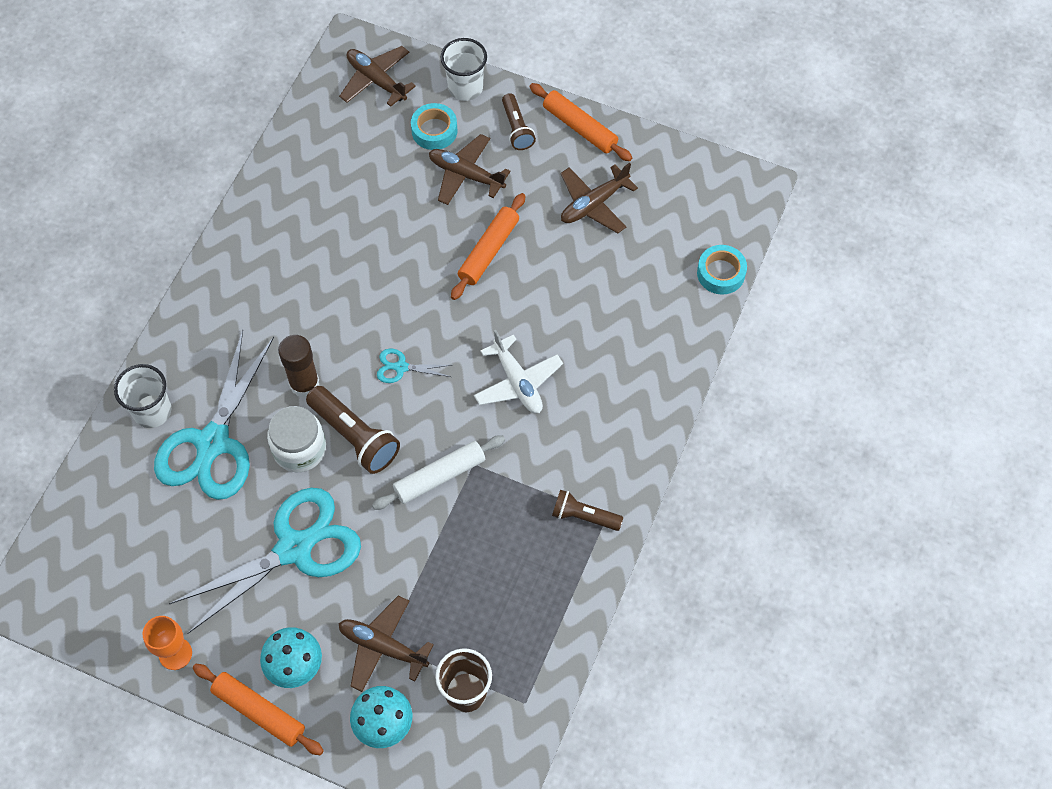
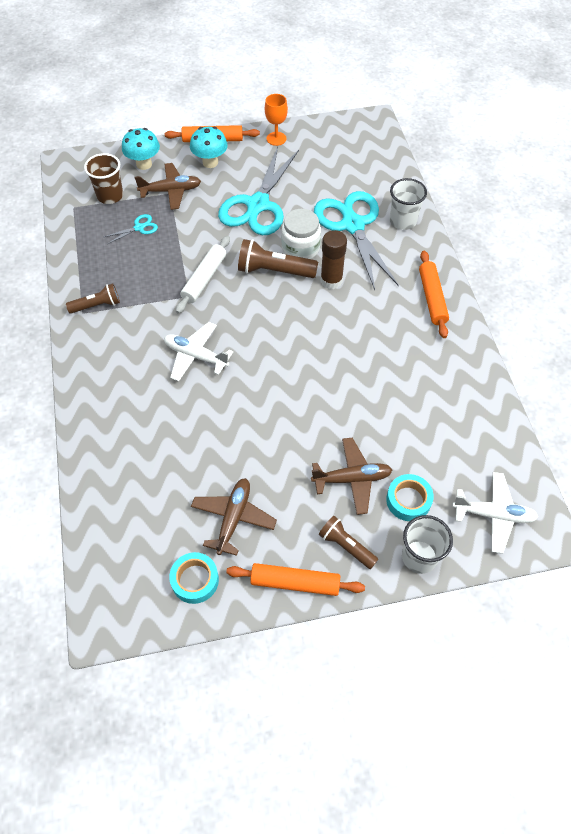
camera: 145 degrees right, 5 degrees down
brown plane [339,46,416,107] -> white plane [452,472,538,554]
turquoise scissors [377,349,451,383] -> turquoise scissors moved to [104,214,158,244]
orange rolling pin [451,193,525,300] -> orange rolling pin moved to [419,251,449,338]
turquoise tape [697,245,747,295] -> turquoise tape moved to [169,552,219,604]

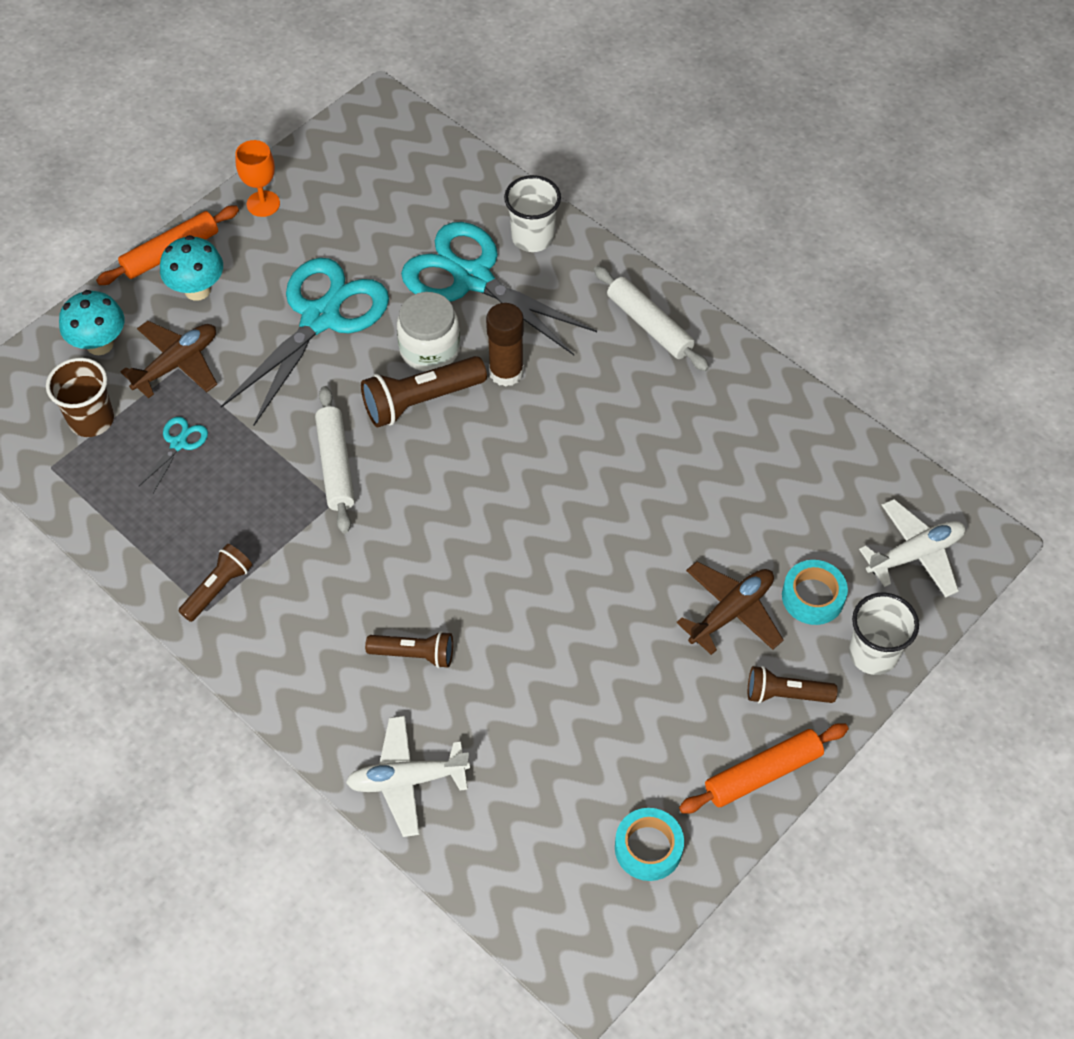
camera: 35 degrees left, 0 degrees up
white plane [164,322,233,382] -> white plane moved to [346,716,470,837]
brown plane [191,478,277,556] -> none
turquoise scissors [218,147,299,235] -> turquoise scissors turned 135 degrees counterclockwise [220,258,389,426]
orange rolling pin [419,251,449,338] -> white rolling pin [594,266,709,371]
none -> brown flashlight [365,631,453,668]

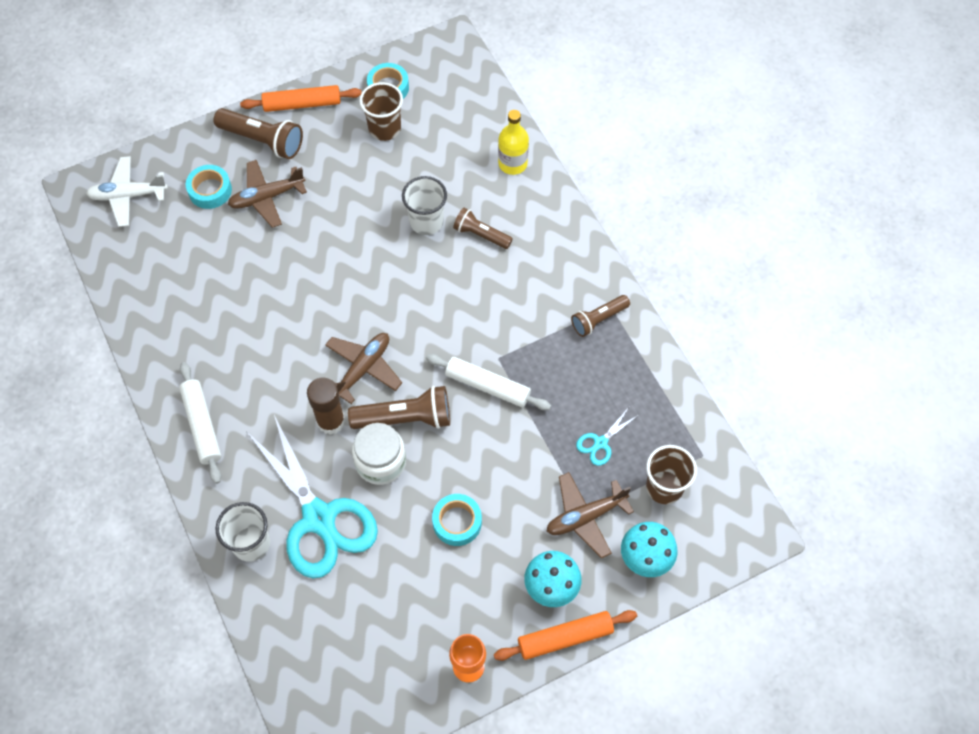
camera: 160 degrees left, 5 degrees up
turquoise scissors [220,258,389,426] -> turquoise tape [432,494,482,546]
white rolling pin [315,386,355,534] -> white rolling pin turned 75 degrees counterclockwise [426,354,551,410]
white plane [346,716,470,837] -> yellow bottle [498,110,529,175]
brown flashlight [748,666,837,703] -> brown flashlight [213,108,303,159], size x1.57
white cup [849,593,919,675] -> white cup moved to [402,176,447,235]
none -> brown plane [325,333,402,404]
none -> brown cup [359,82,403,141]

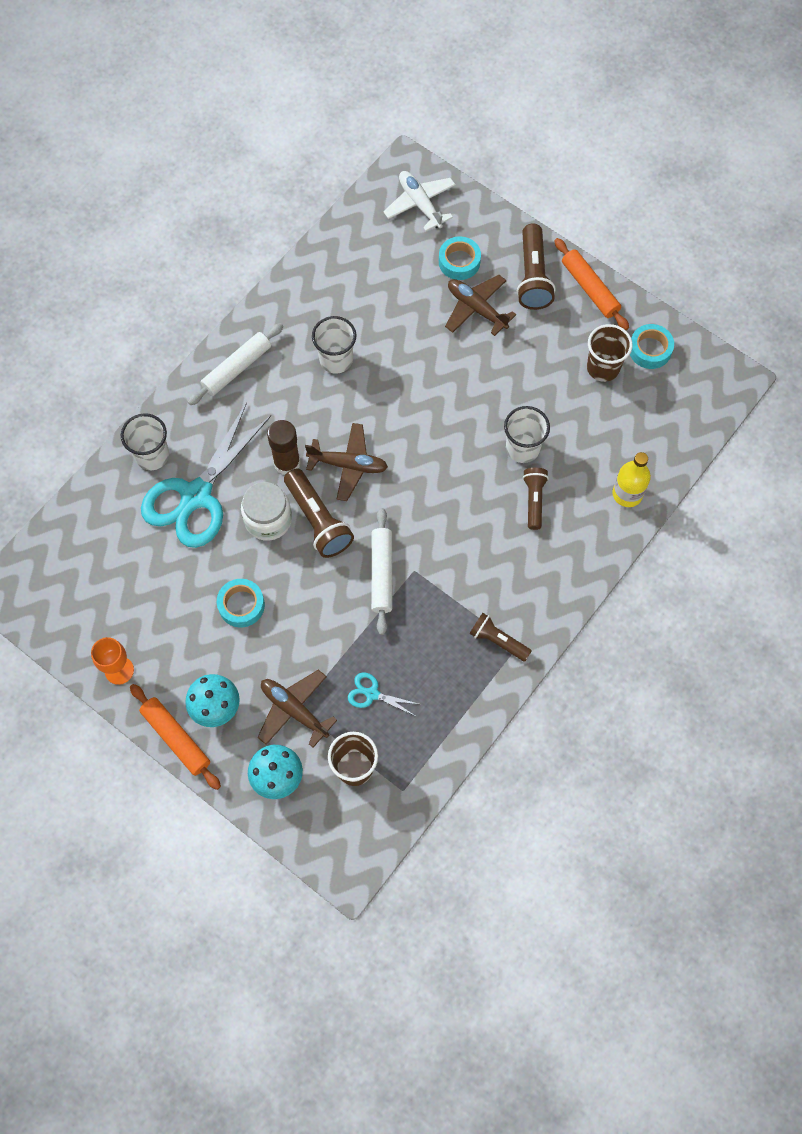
camera: 65 degrees right, 5 degrees up
none -> white cup [312,316,356,374]

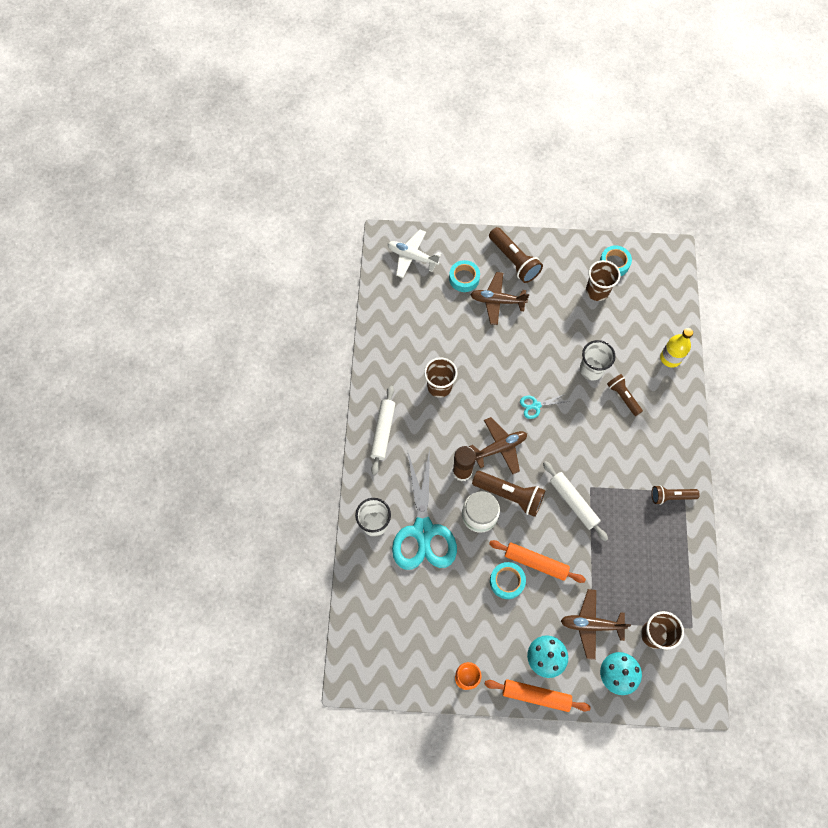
camera: 35 degrees left, 0 degrees up
white cup [312,316,356,374] -> brown cup [424,357,458,398]
turquoise scissors [348,673,418,716] -> turquoise scissors moved to [520,394,570,419]
orange rolling pin [554,238,629,330] -> orange rolling pin moved to [489,540,586,583]

